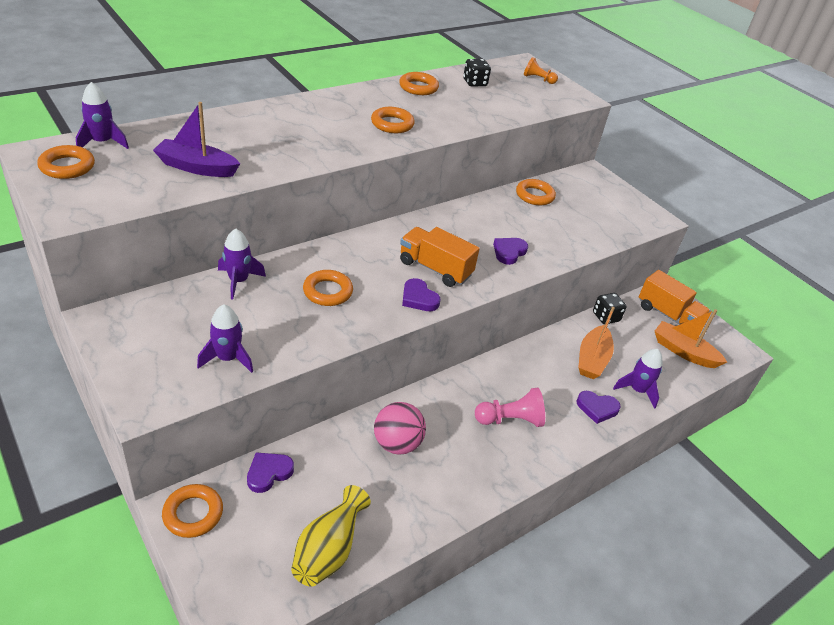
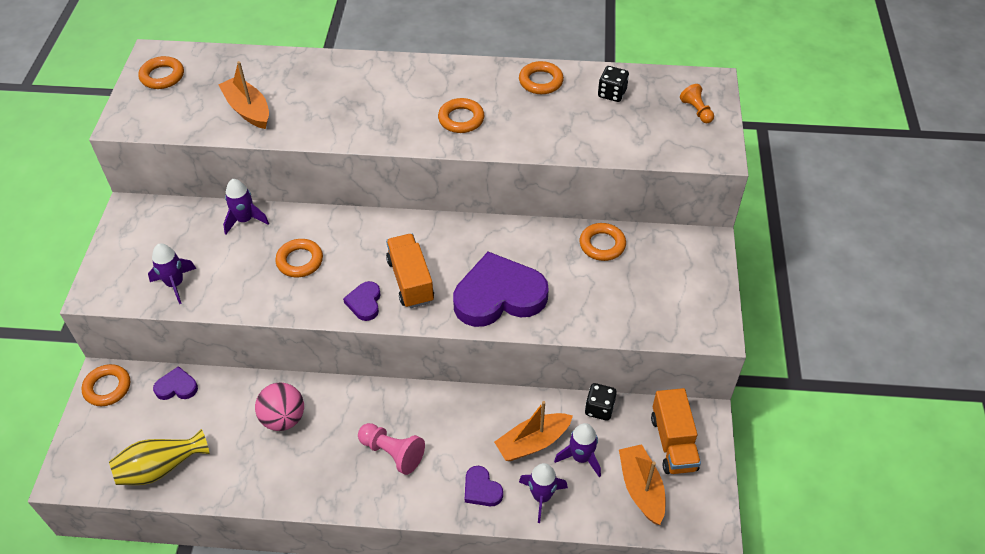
camera: 45 degrees right, 10 degrees up
purple rocket [76,82,129,149] -> purple rocket moved to [554,423,601,477]
purple boat [153,102,240,177] -> orange boat [218,61,269,129]
purple heart [493,238,528,265] -> purple heart [453,252,549,327], size x2.20

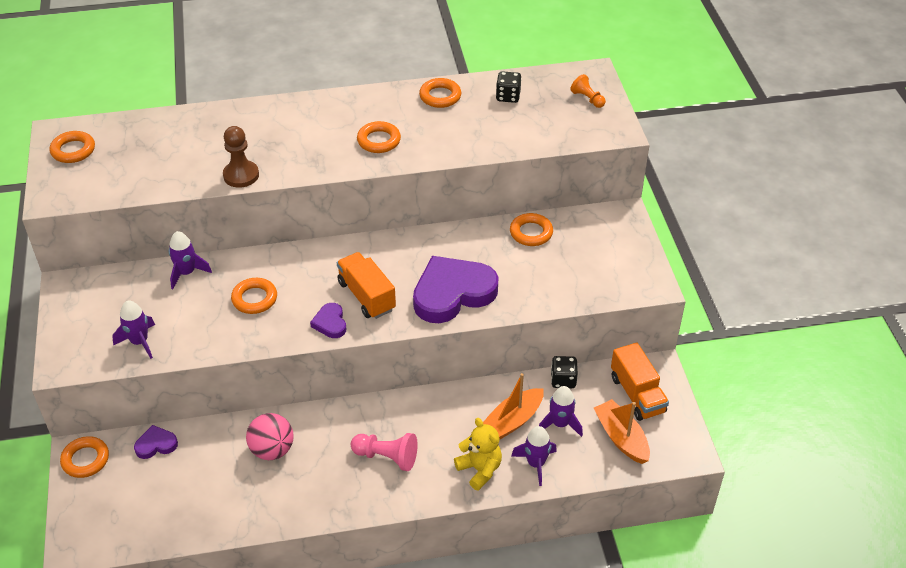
camera: 15 degrees left, 5 degrees down
yellow vase [109,429,210,485] -> none
orange boat [218,61,269,129] -> none
purple heart [465,466,503,506] -> yellow teddy bear [454,418,502,491]
none -> brown pawn [223,126,259,188]

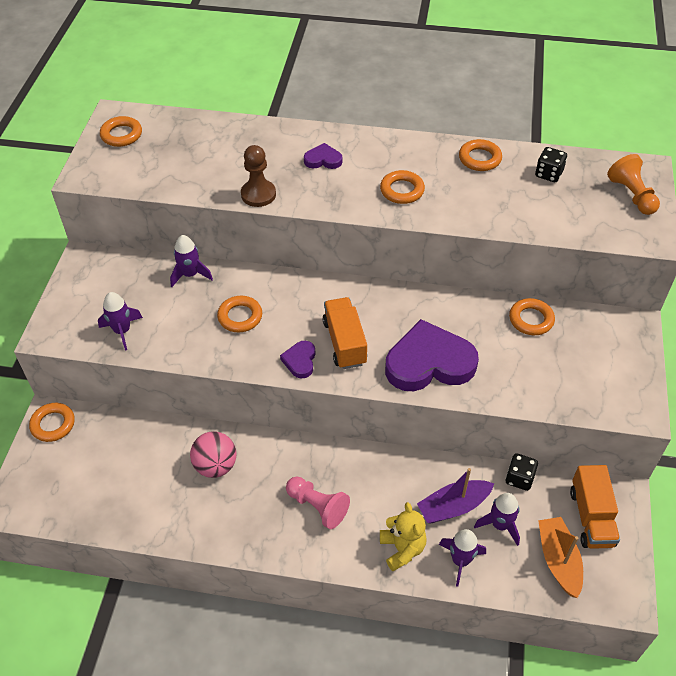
camera: 20 degrees right, 5 degrees up
purple heart [134,425,178,459] -> purple heart moved to [304,143,343,169]
orange boat [483,373,544,439] -> purple boat [417,468,494,523]
orange pawn [570,74,606,108] -> orange pawn [607,154,660,215], size x1.54

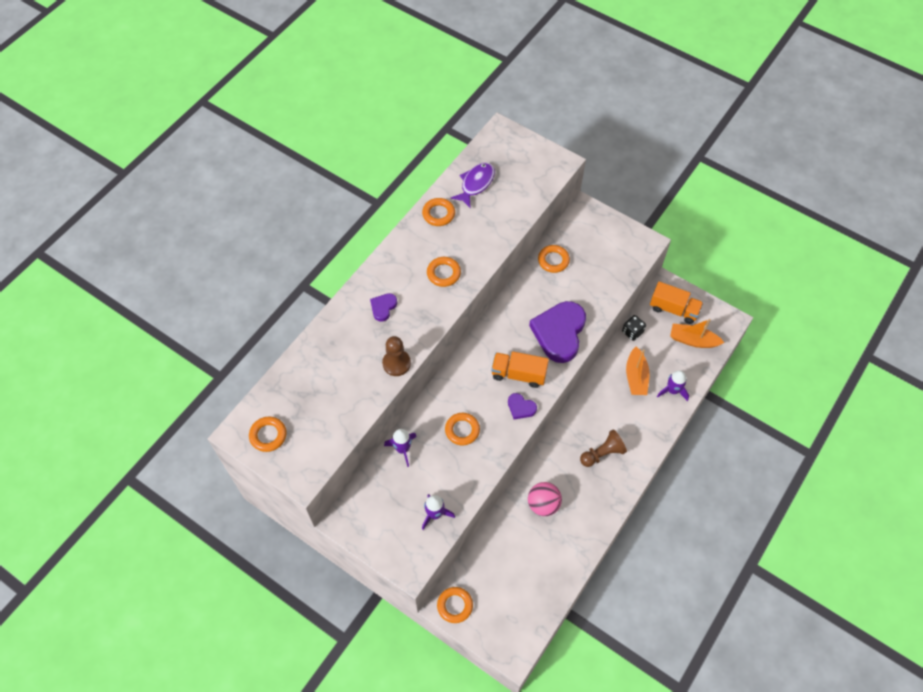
camera: 65 degrees left, 10 degrees up
pink pawn [286,477,350,529] -> brown pawn [580,429,627,467]
yellow teddy bear [380,502,427,571] -> none
purple boat [417,468,494,523] -> orange boat [626,347,650,395]
purple rocket [474,493,520,546] -> none
black dice [535,147,567,182] -> purple fish [450,162,495,208]
orange pawn [607,154,660,215] -> none

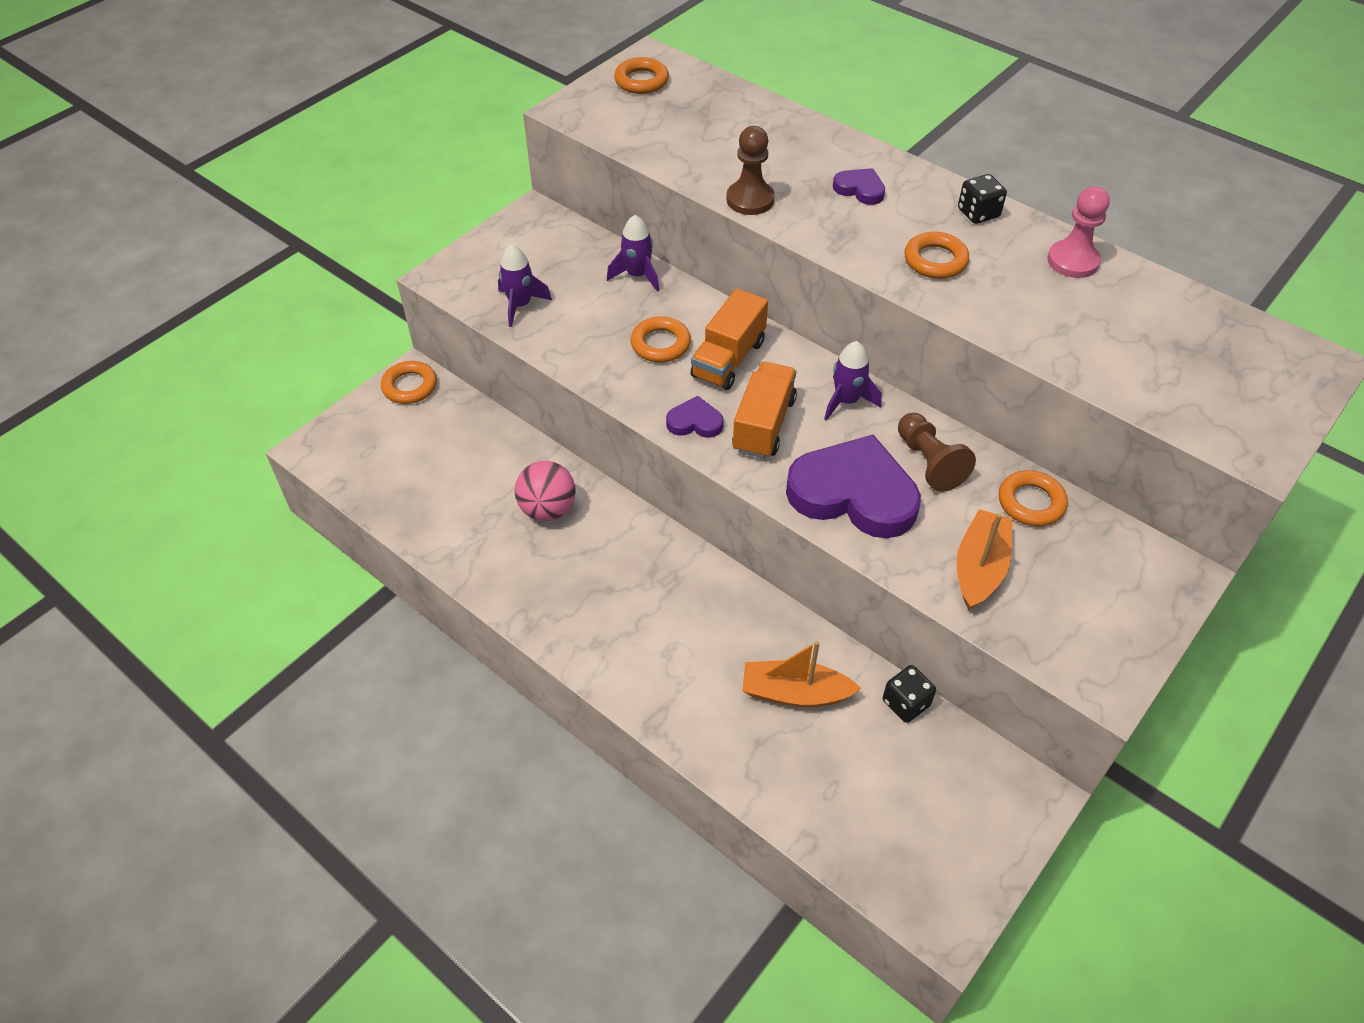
camera: 95 degrees right, 10 degrees down
orange ring [422,198,455,226] -> pink pawn [1048,186,1110,278]
purple fish [450,162,495,208] -> none
purple heart [508,393,537,419] -> purple heart turned 60 degrees clockwise [666,396,724,438]
brown pawn [580,429,627,467] -> brown pawn moved to [898,413,976,492]
orange truck [650,281,703,324] -> orange truck moved to [690,288,768,390]
purple rocket [657,370,689,401] -> purple rocket moved to [824,341,882,421]
orange boat [670,319,724,348] -> orange boat moved to [956,509,1013,610]
none -> black dice [958,174,1007,224]

